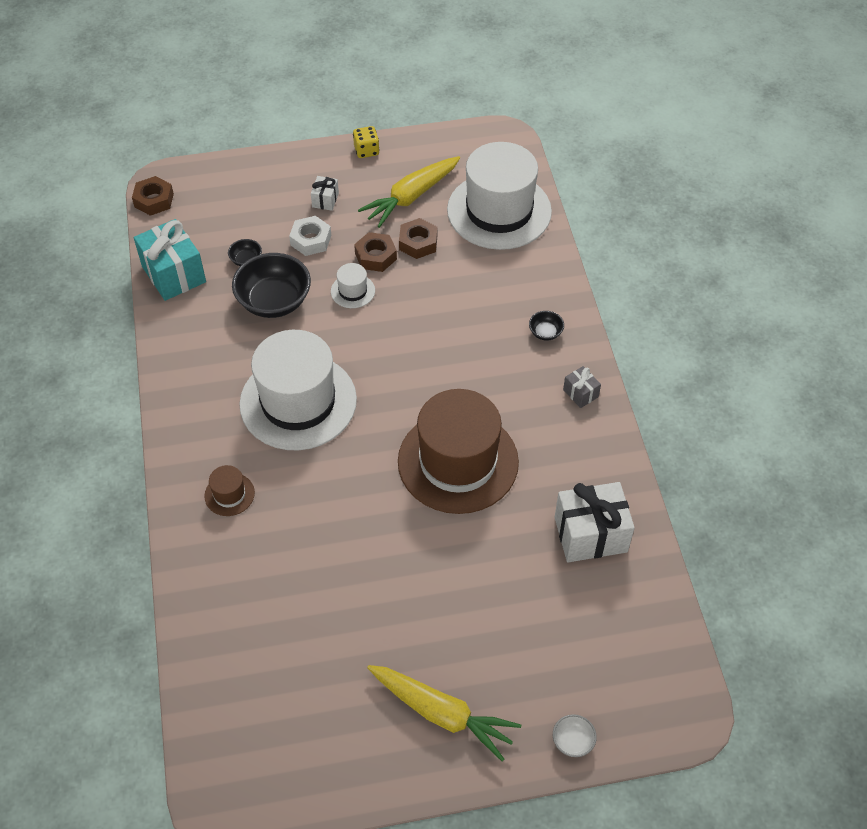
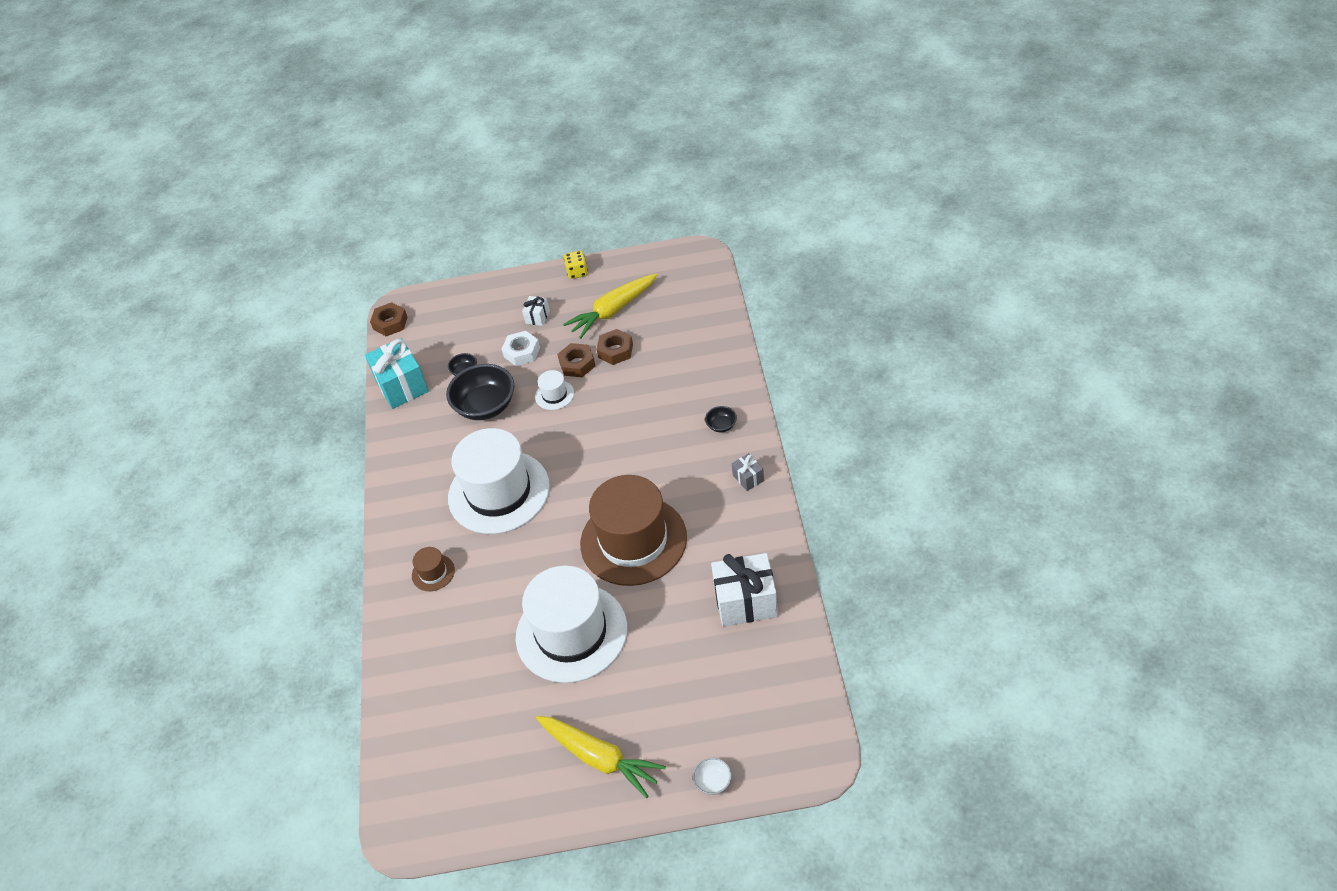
camera: 10 degrees right, 5 degrees down
white hat [447,142,552,250] -> white hat moved to [516,566,627,683]

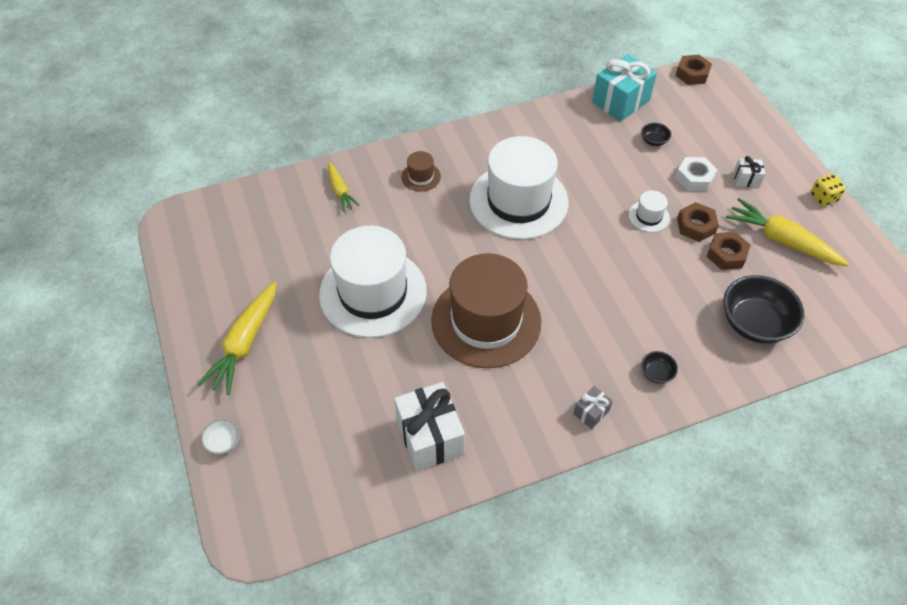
camera: 70 degrees right, 5 degrees up
black bowl [446,364,514,420] -> black bowl moved to [723,275,805,344]
none -> yellow carrot [328,162,359,211]

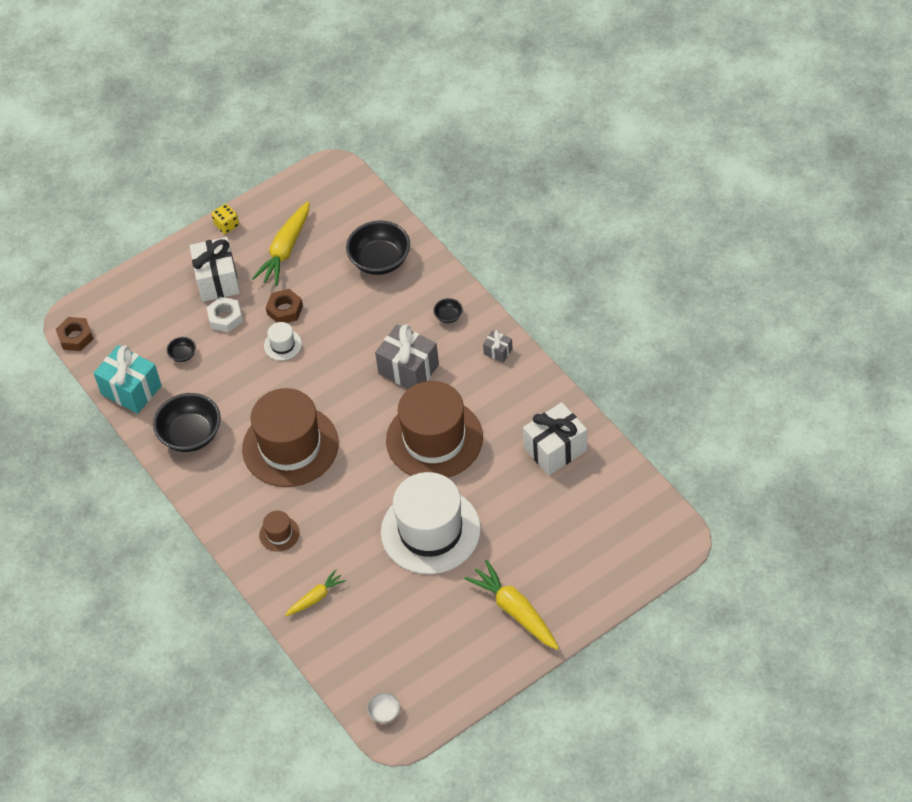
camera: 100 degrees left, 0 degrees up
yellow carrot [197,281,277,395] -> yellow carrot turned 135 degrees counterclockwise [464,560,559,650]
white bowl [201,419,240,454] -> white bowl moved to [367,693,400,724]
white hat [469,136,569,240] -> brown hat [242,388,339,487]
brown nut [707,232,751,270] -> none
white gift [733,156,765,187] -> white gift [190,237,240,302], size x2.08
none -> black bowl [153,393,221,452]
none -> grey gift [375,324,439,389]

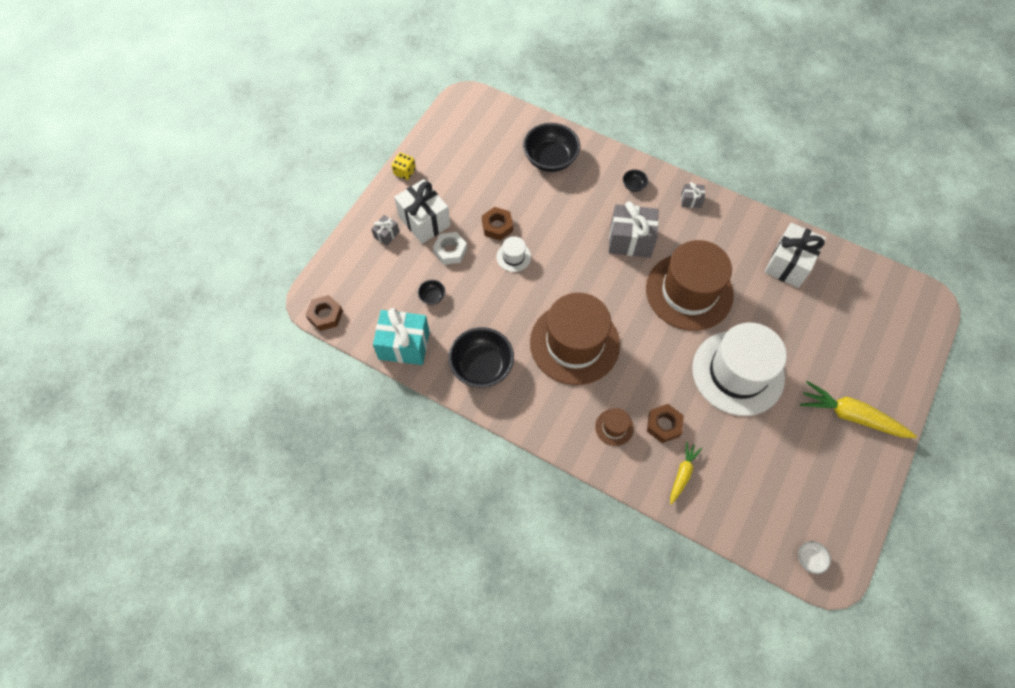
camera: 30 degrees left, 10 degrees up
yellow carrot [252,201,310,286] -> none
none -> grey gift [371,215,399,246]
none -> brown nut [647,404,684,443]

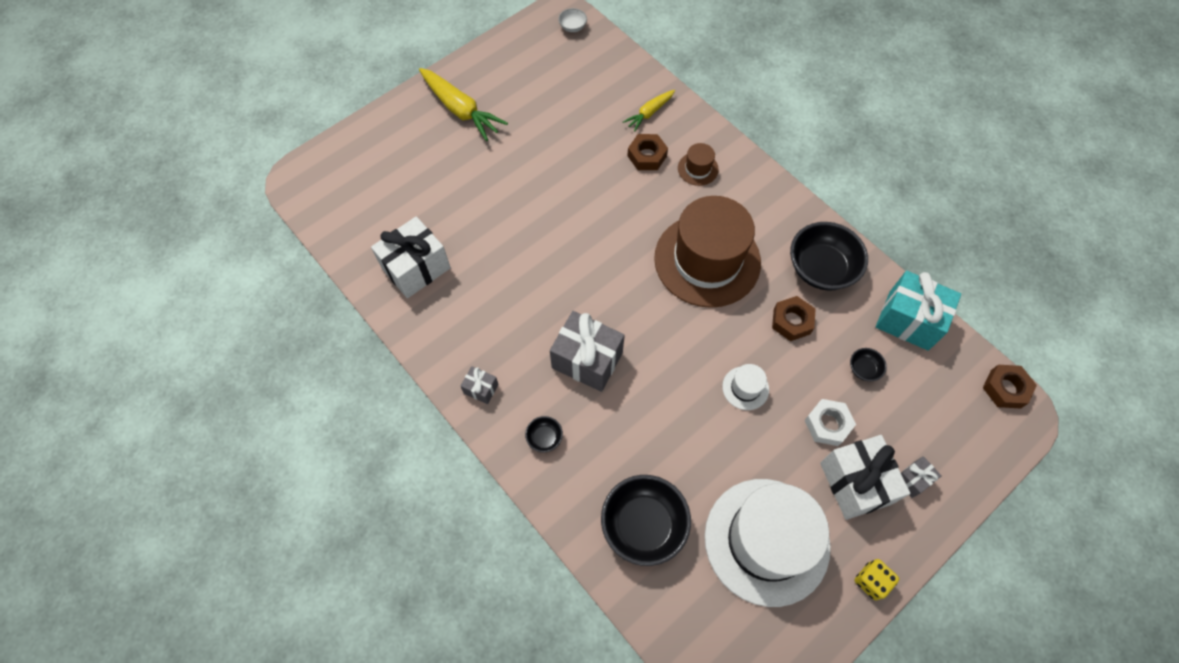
camera: 160 degrees left, 0 degrees up
brown nut [482,207,513,240] -> brown nut moved to [772,296,816,341]
brown hat [646,240,734,331] -> none
white hat [692,323,787,416] -> white hat moved to [705,479,831,607]

